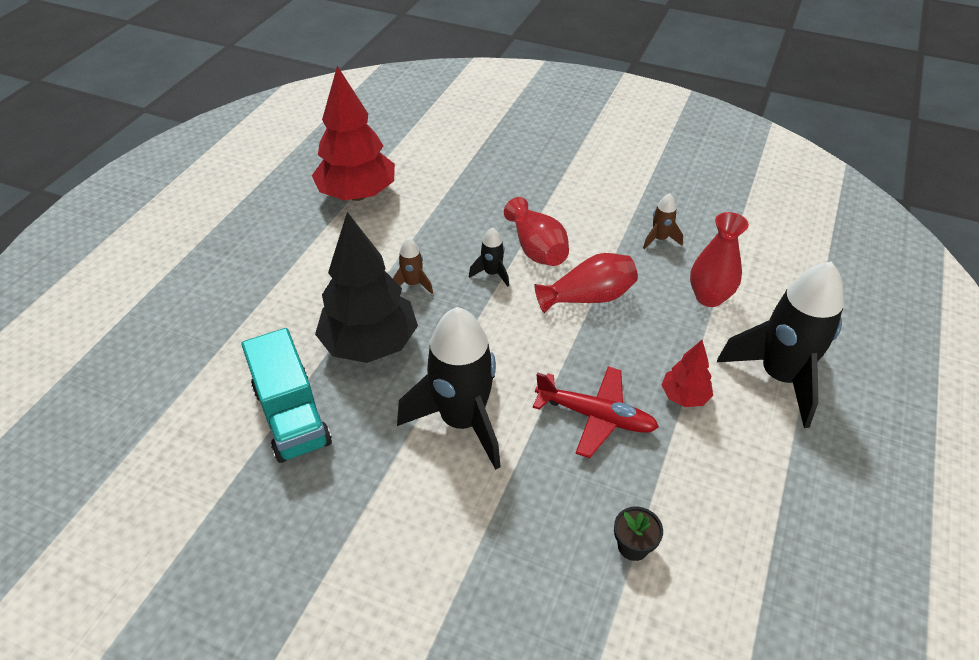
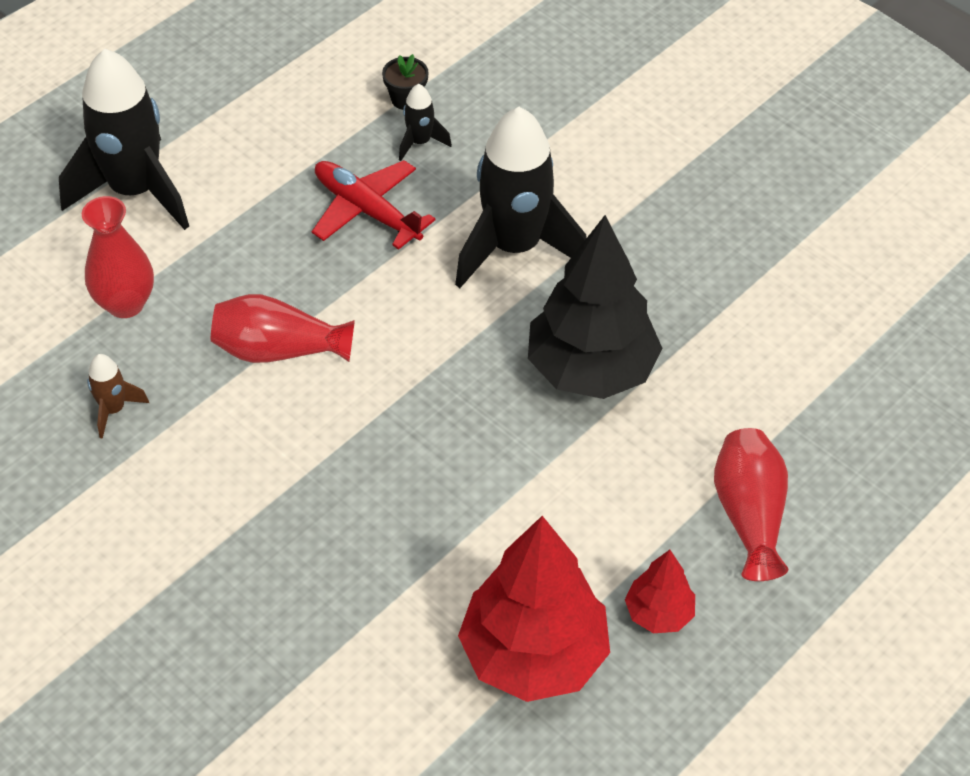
camera: 160 degrees left, 5 degrees up
turquoise truck [241,328,332,463] -> none
brown rocket [393,238,433,294] -> none
black rocket [469,228,509,286] -> black rocket moved to [399,84,452,161]
red vase [504,197,569,266] -> red vase moved to [714,428,788,581]
red tree [661,340,713,407] -> red tree moved to [625,550,695,633]

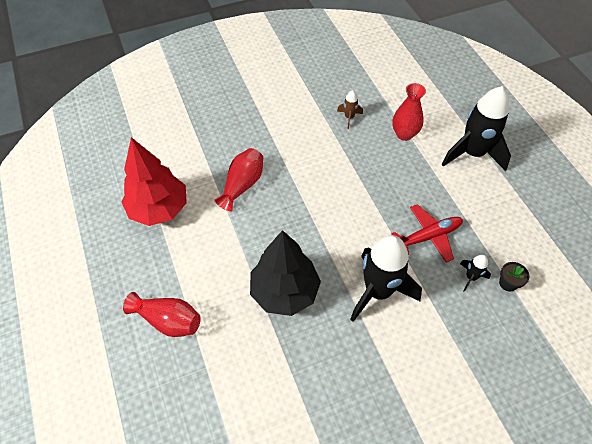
camera: 115 degrees right, 5 degrees up
red vase [211,294,355,363] -> red vase moved to [214,148,263,211]
red tree [625,550,695,633] -> none

